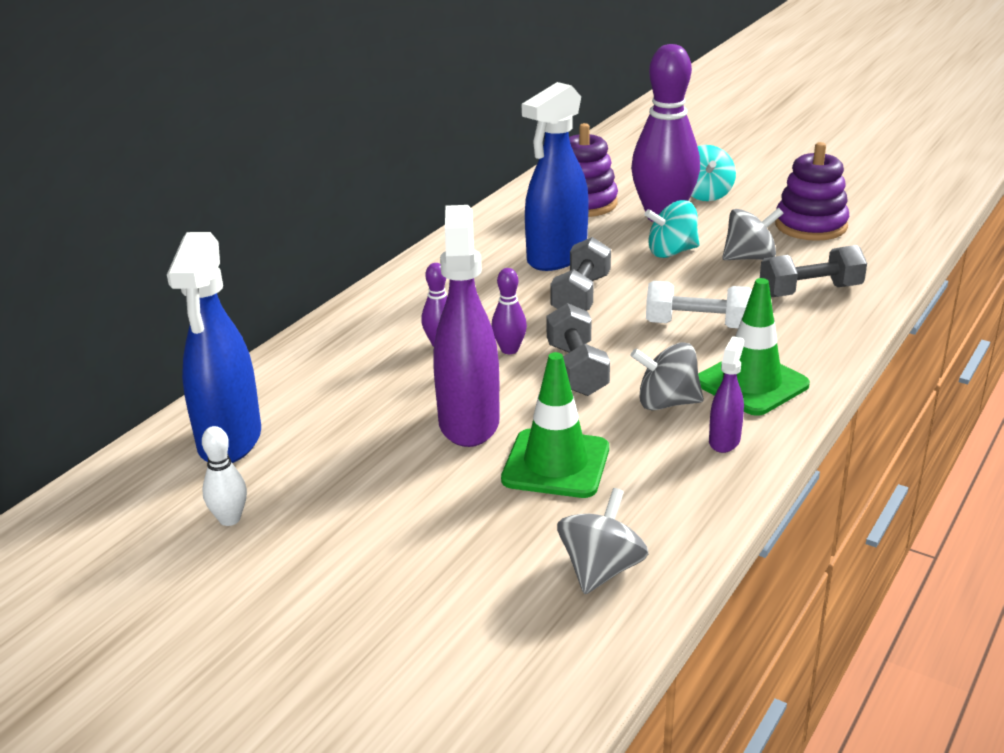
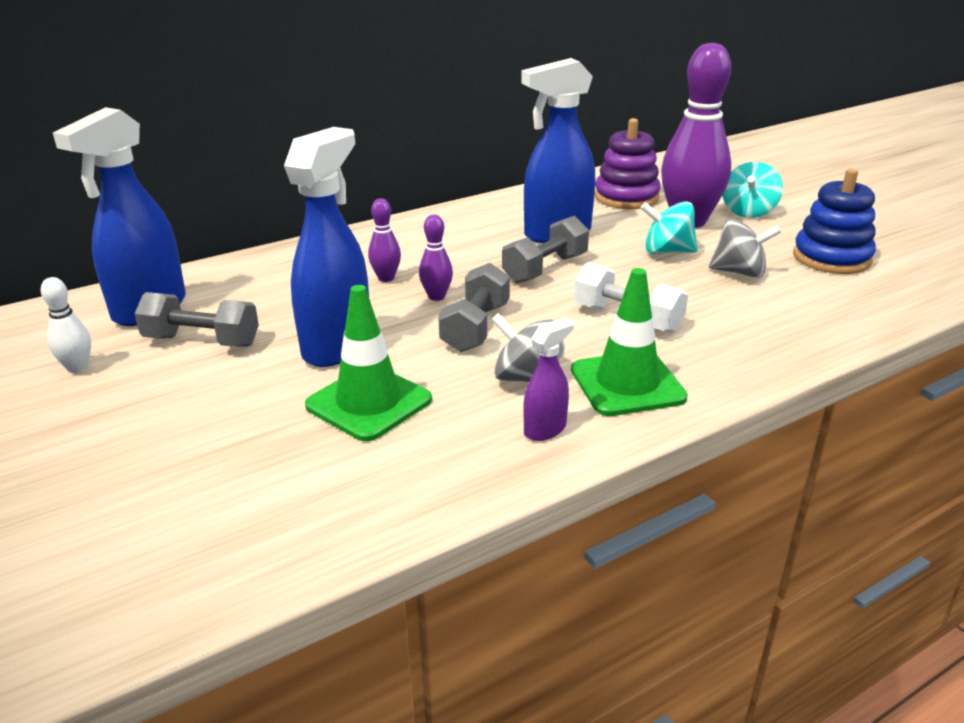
camera: 25 degrees right, 0 degrees up
purple spray bottle [433,205,500,447] -> blue spray bottle [284,127,369,367]
grey spinning top [557,488,649,594] -> none
grey dumbbell [760,245,867,297] -> grey dumbbell moved to [134,292,259,347]
purple stacking toy [775,142,849,241] -> blue stacking toy [793,168,876,274]

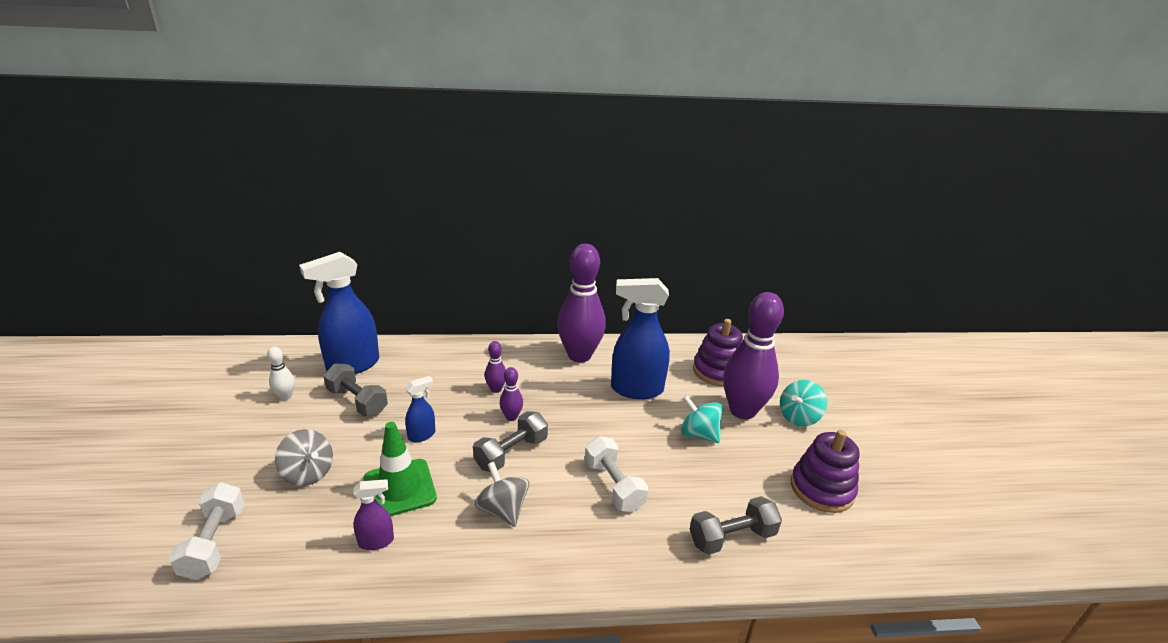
camera: 25 degrees right, 0 degrees up
blue spray bottle [284,127,369,367] -> blue spray bottle [405,376,435,442], size x0.48
grey dumbbell [502,216,589,283] -> grey dumbbell moved to [690,496,782,555]
purple spray bottle [523,317,574,441] -> purple spray bottle moved to [353,479,394,550]
green traffic cone [571,268,688,416] -> none
grey spinning top [709,218,781,278] -> grey spinning top moved to [275,429,333,486]
blue stacking toy [793,168,876,274] -> purple stacking toy [791,430,860,513]
none -> white dumbbell [169,482,245,580]
none -> purple bowling pin [557,244,606,363]

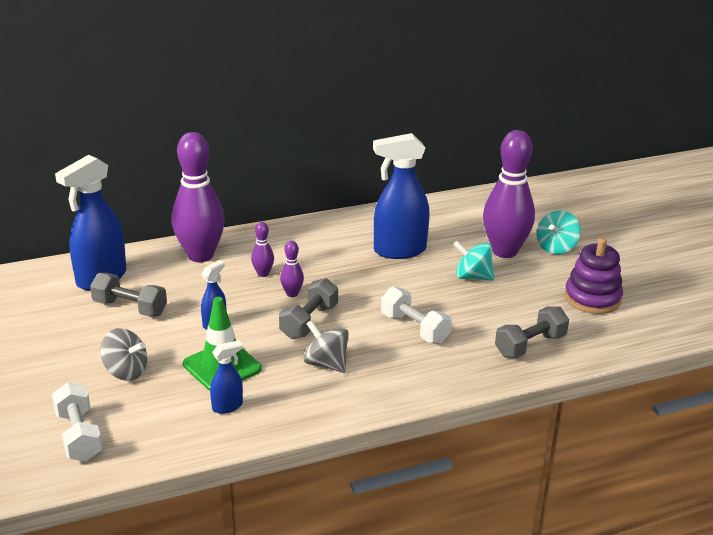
camera: 15 degrees left, 0 degrees up
white bowling pin [267,347,295,400] -> none
purple spray bottle [353,479,394,550] -> blue spray bottle [210,340,243,414]
purple bowling pin [557,244,606,363] -> purple bowling pin moved to [172,132,225,262]
purple stacking toy [693,319,743,386] -> none

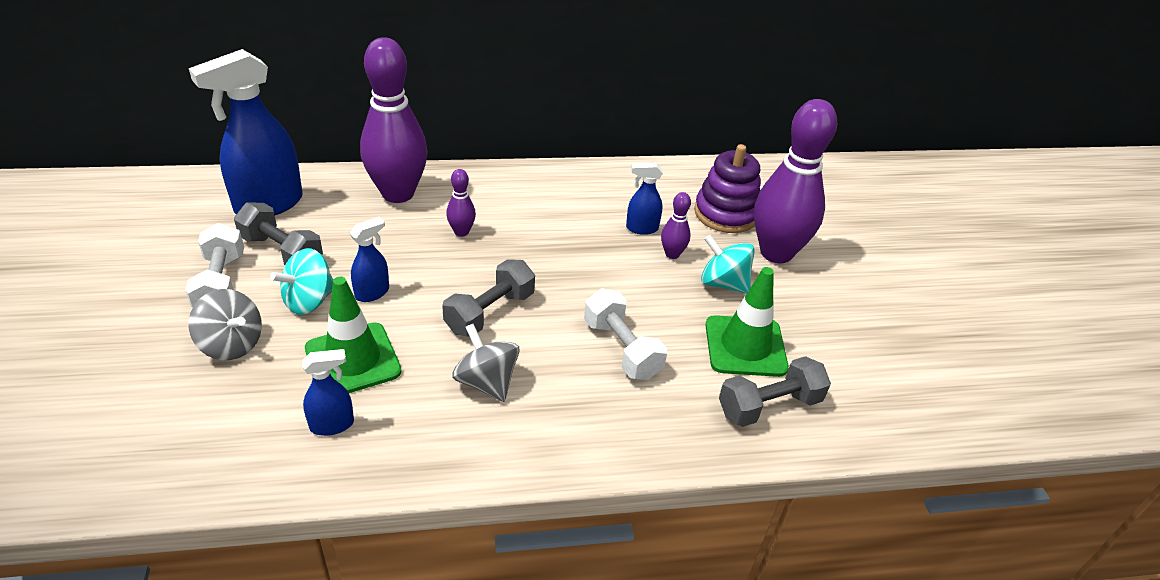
camera: 10 degrees right, 10 degrees up
white dumbbell [52,382,102,461] -> white dumbbell moved to [185,223,244,308]
purple bowling pin [280,241,304,297] -> purple bowling pin moved to [661,192,691,259]
blue spray bottle [373,133,430,259] -> blue spray bottle [626,163,663,235], size x0.48
turquoise spinning top [537,211,581,254] -> turquoise spinning top moved to [270,248,333,315]
purple stacking toy [564,238,623,314] -> purple stacking toy moved to [694,144,761,233]
none -> green traffic cone [705,267,789,377]

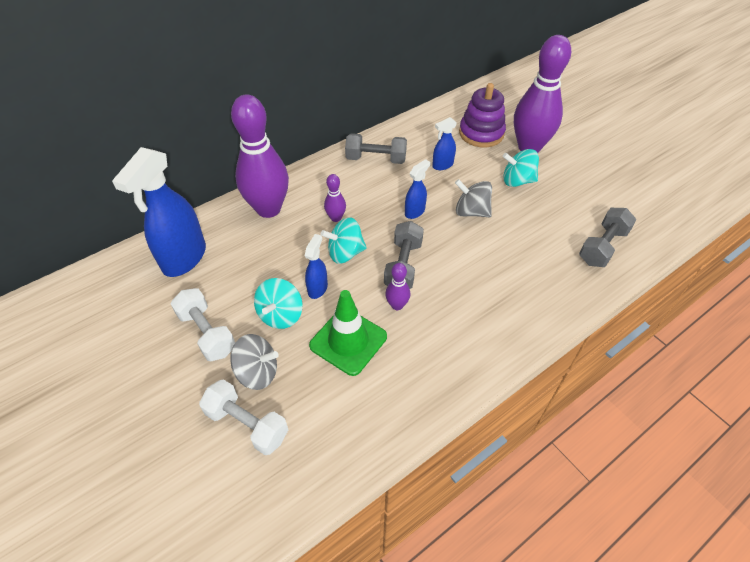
camera: 25 degrees left, 10 degrees up
grey dumbbell [234,202,323,265] -> grey dumbbell moved to [345,133,407,164]
blue spray bottle [302,349,354,436] -> blue spray bottle moved to [405,159,430,219]
grey spinning top [452,324,519,402] -> grey spinning top moved to [455,179,492,217]
white dumbbell [584,288,667,380] -> white dumbbell moved to [199,379,288,455]
purple bowling pin [661,192,691,259] -> purple bowling pin moved to [385,263,410,310]
green traffic cone [705,267,789,377] -> none
none -> turquoise spinning top [321,217,367,264]

